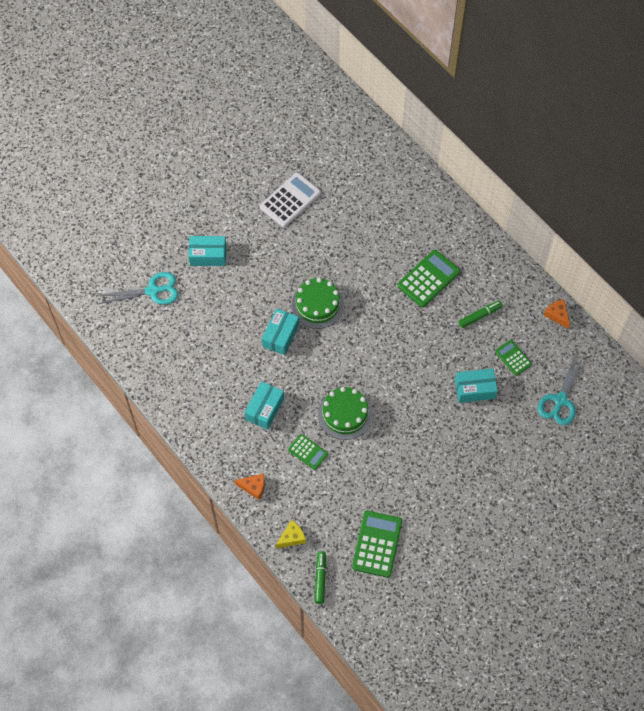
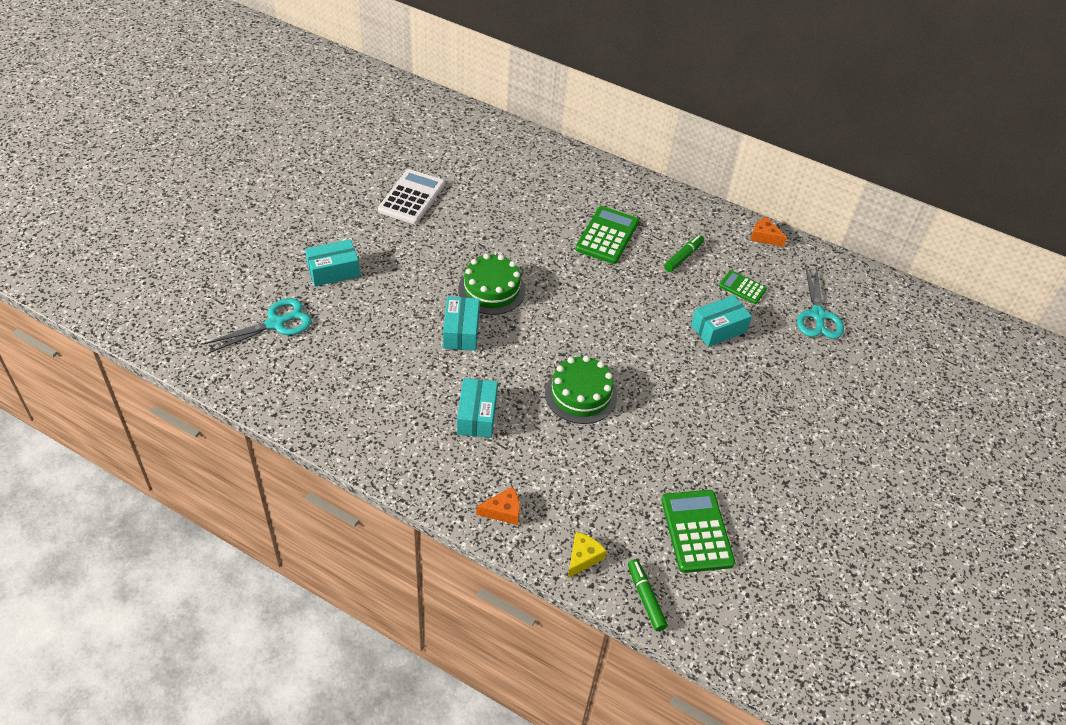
camera: 25 degrees left, 15 degrees down
green calculator [288,434,328,470] -> none

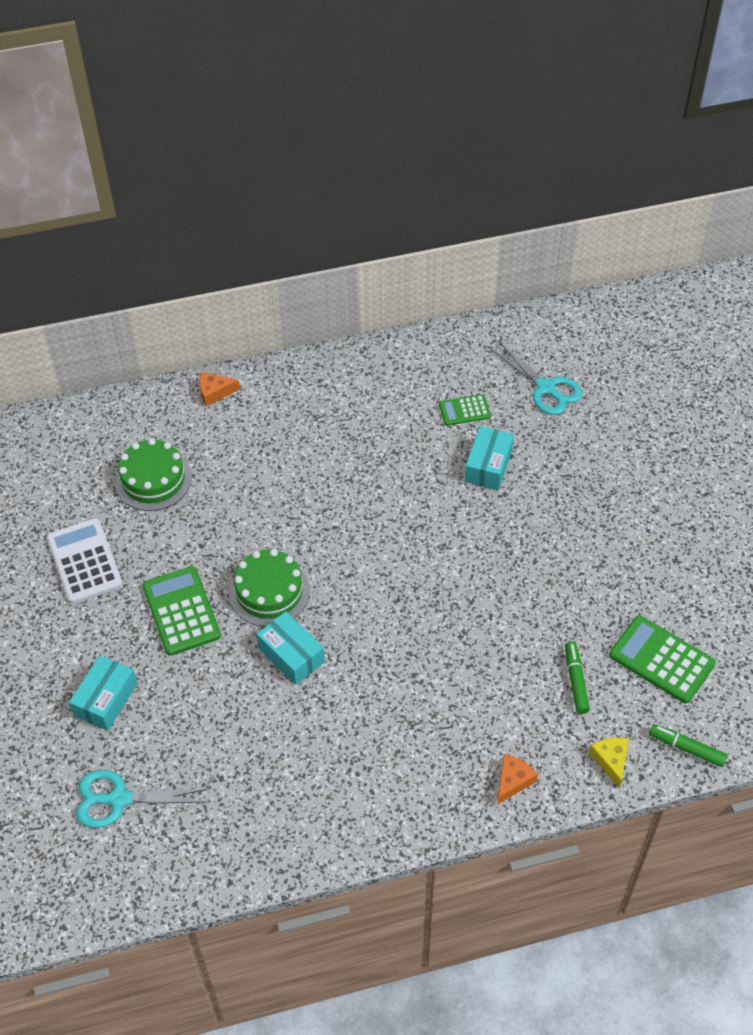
camera: 40 degrees left, 5 degrees up
turquoise scissors [203,298,312,354] -> turquoise scissors turned 105 degrees counterclockwise [76,770,211,828]
turquoise box [457,378,498,438] -> none
green cake [545,356,617,424] -> green cake moved to [115,438,192,511]
green calculator [575,206,639,264] -> green calculator moved to [142,566,221,656]
green marker [664,235,704,272] -> green marker moved to [565,642,590,714]
orange cheese [750,217,787,247] -> orange cheese moved to [199,372,240,406]

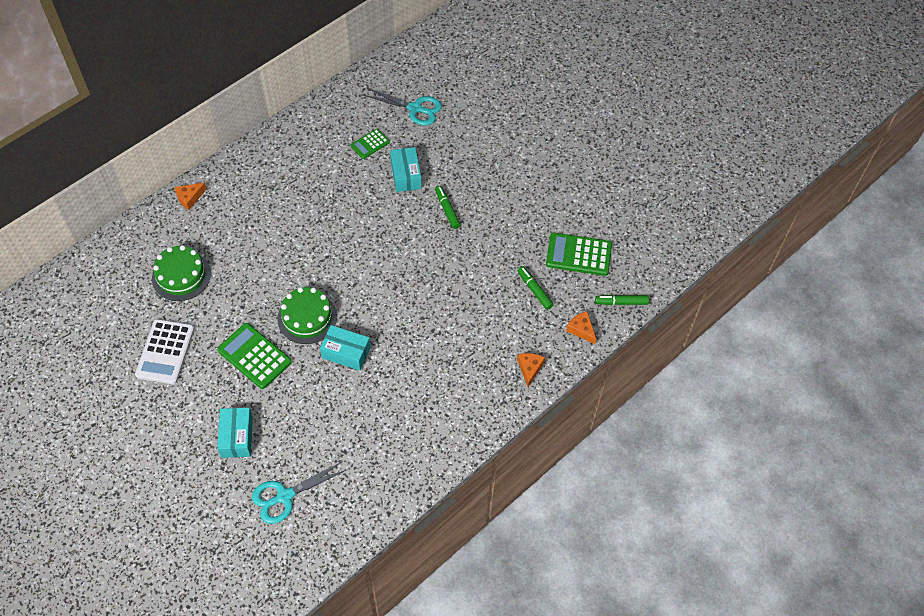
camera: 30 degrees left, 5 degrees up
white calculator [47,518,123,604] -> white calculator turned 120 degrees counterclockwise [135,319,194,384]
yellow cheese [589,737,629,788] -> orange cheese [566,311,596,344]
none -> green marker [435,186,461,229]

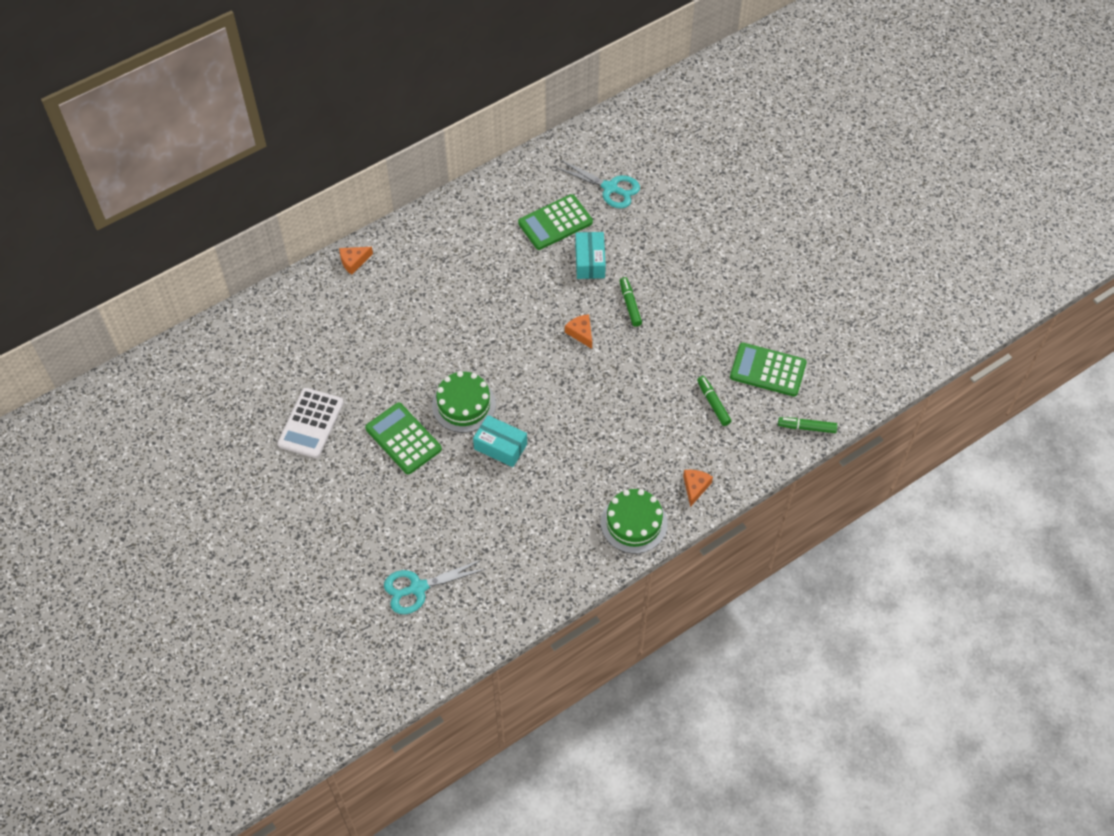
camera: 10 degrees right, 0 degrees up
green cake [152,245,211,301] -> green cake moved to [601,489,668,554]
turquoise box [217,408,253,458] -> none
green calculator [351,129,390,159] -> green calculator [518,194,593,250], size x1.72
orange cheese [566,311,596,344] -> orange cheese moved to [565,314,592,349]

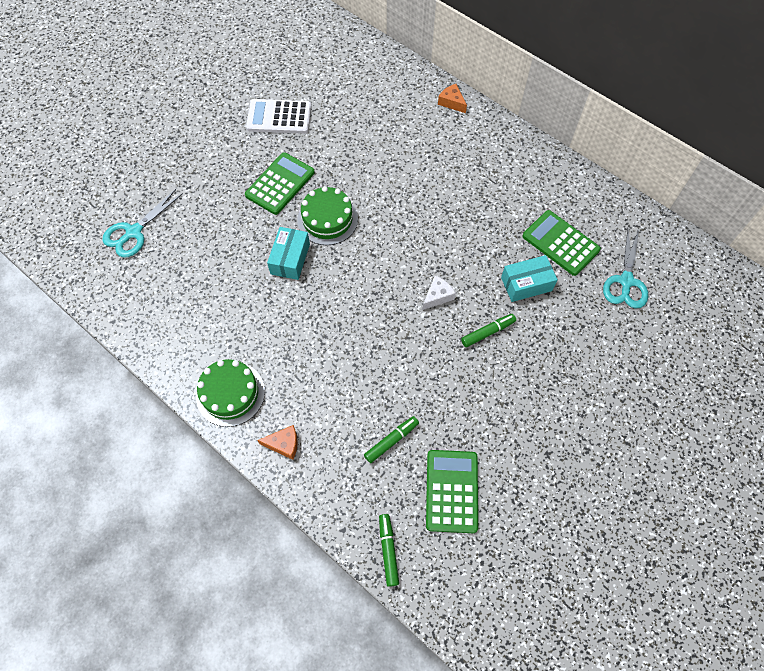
camera: 75 degrees right, 5 degrees up
turquoise scissors [384,559,485,614] -> turquoise scissors turned 105 degrees counterclockwise [102,189,183,258]
orange cheese [565,314,592,349] -> white cheese [423,276,456,310]

